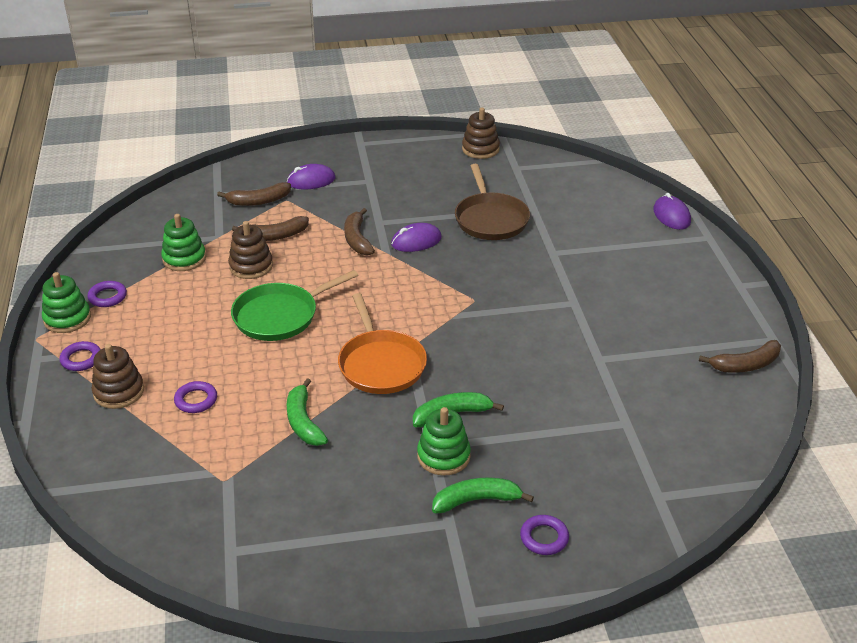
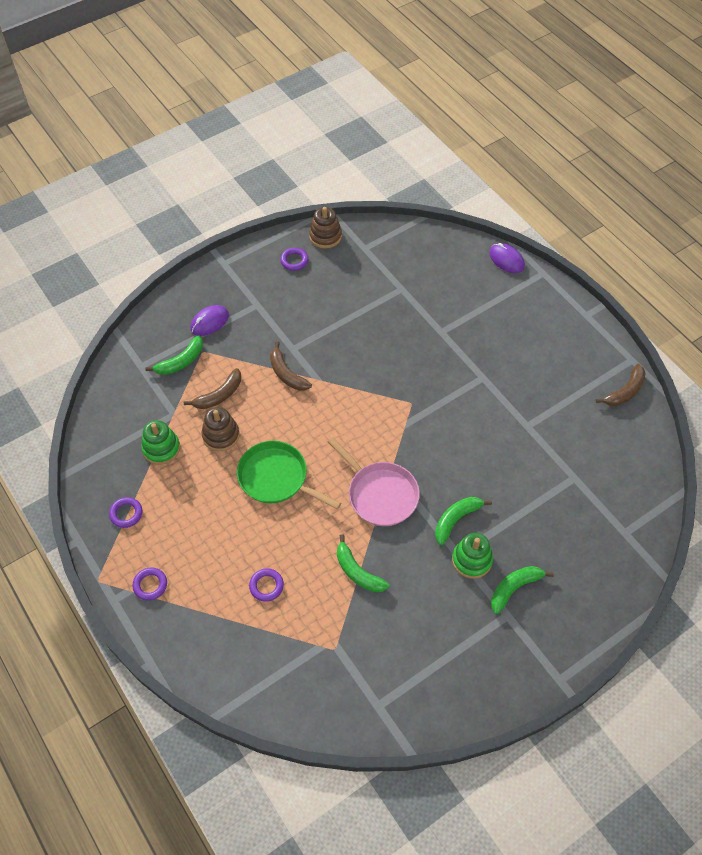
camera: 25 degrees left, 20 degrees up
green stacking toy [42,272,91,333] -> none
brown stacking toy [92,344,144,409] -> none
brown banana [217,182,291,206] -> green banana [145,335,203,375]
green pan [231,270,358,341] -> green pan turned 90 degrees clockwise [237,441,341,509]
orange pan [338,293,427,394] -> pink pan [328,437,420,526]
purple mouse [391,223,442,252] -> none
brown pan [455,164,530,240] -> none
purple ring [520,515,569,555] -> purple ring moved to [280,248,309,271]

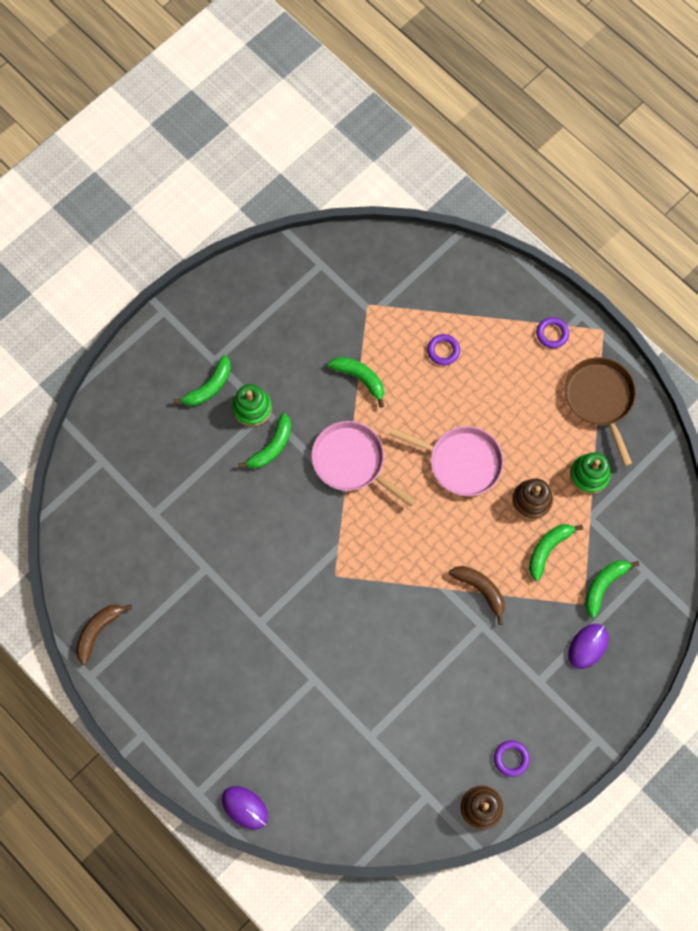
camera: 170 degrees right, 15 degrees up
purple ring [109,497,142,528] -> brown pan [564,357,636,466]
brown banana [184,368,241,409] -> green banana [529,524,583,581]
green pan [237,441,341,509] -> pink pan [389,426,503,496]

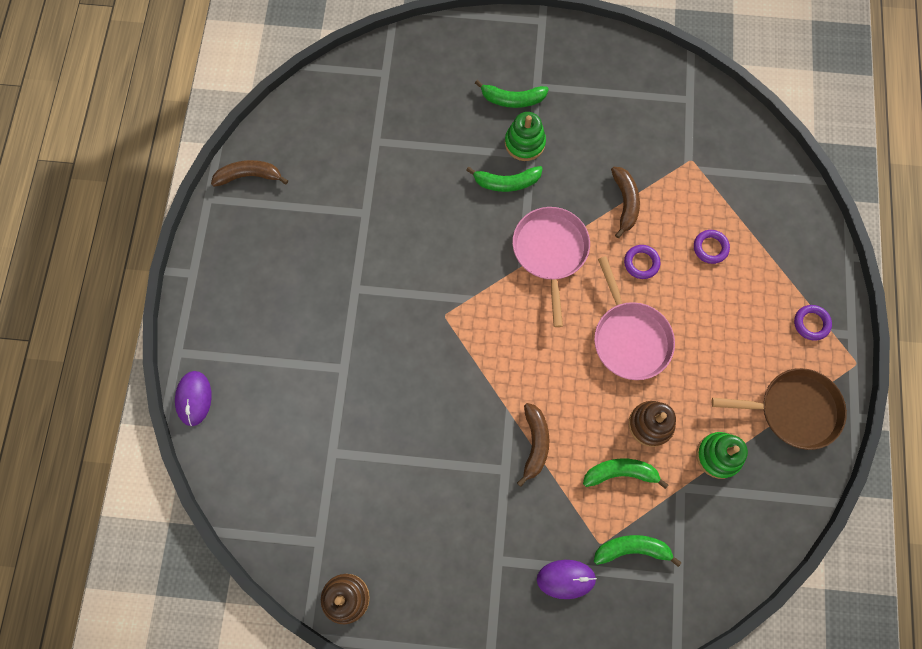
camera: 50 degrees right, 0 degrees up
green banana [328,357,384,408] -> brown banana [611,167,640,238]
purple ring [494,740,530,777] -> purple ring moved to [624,245,661,279]
brown pan [564,357,636,466] -> brown pan turned 60 degrees clockwise [712,368,847,450]

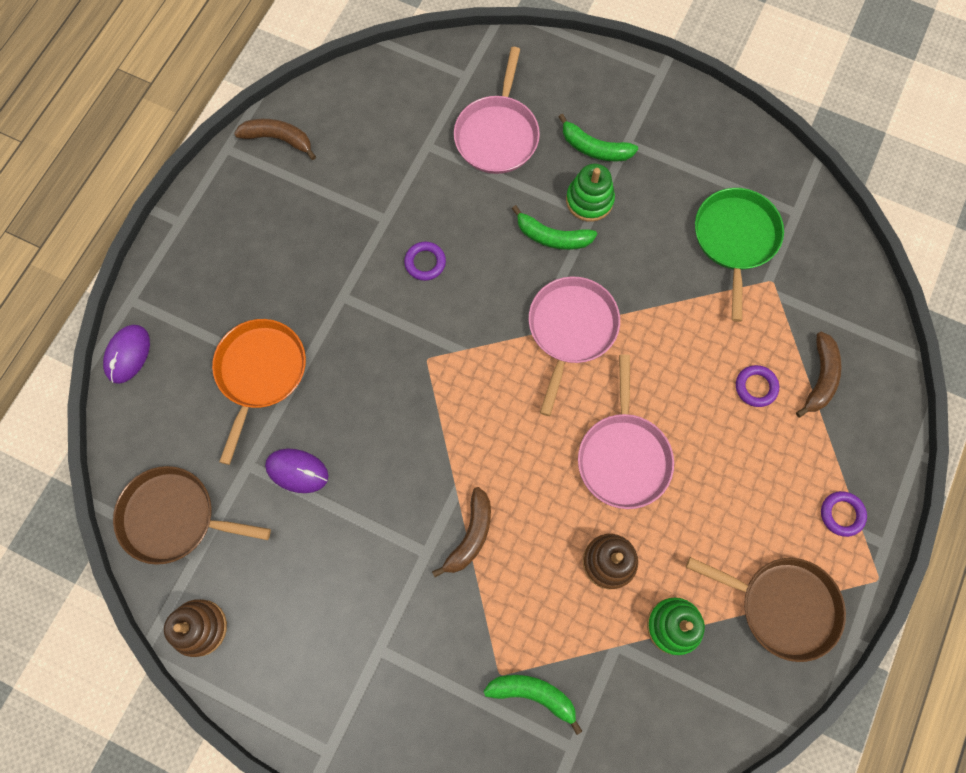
camera: 20 degrees right, 0 degrees up
purple mouse [537,560,597,599] -> purple mouse moved to [265,449,329,493]
green banana [583,459,668,489] -> none
brown banana [611,167,640,238] -> brown banana moved to [796,332,842,418]
purple ring [624,245,661,279] -> purple ring moved to [404,242,446,281]
none -> brown pan [113,466,271,565]
none -> orange pan [212,319,306,465]
none -> pink pan [454,47,540,174]
none -> green pan [695,188,784,322]

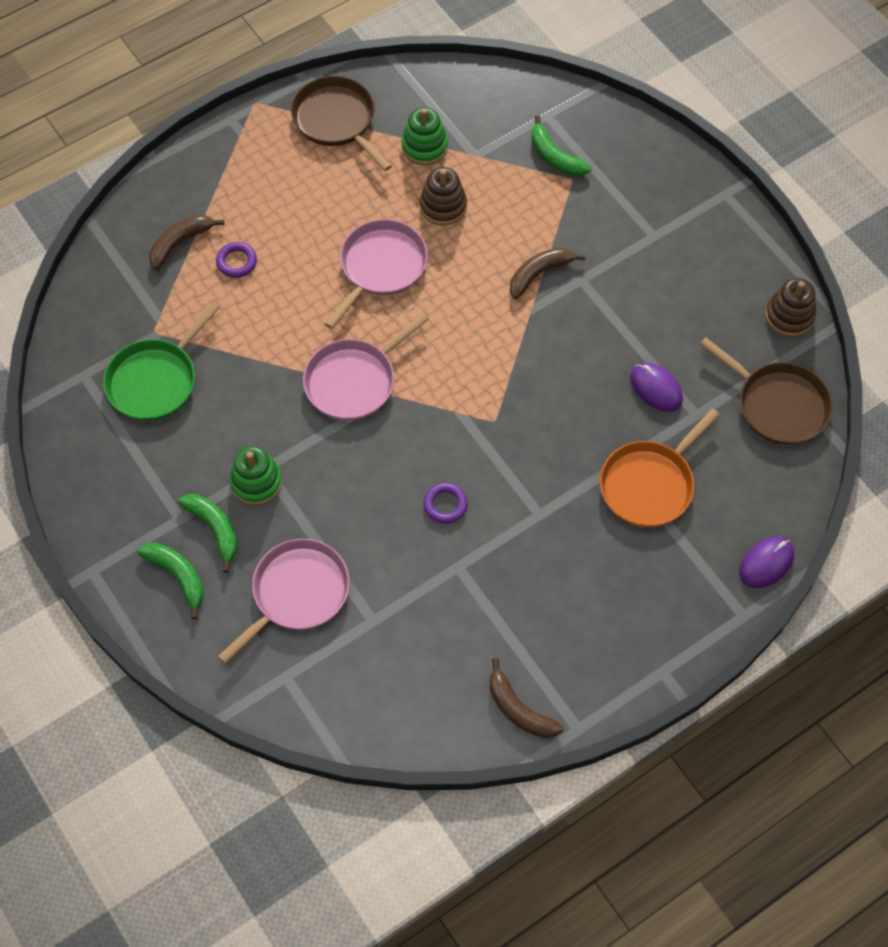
camera: 150 degrees left, 10 degrees down
green banana [512,205,597,250] -> green banana moved to [137,543,204,619]
purple ring [821,491,867,537] -> none

